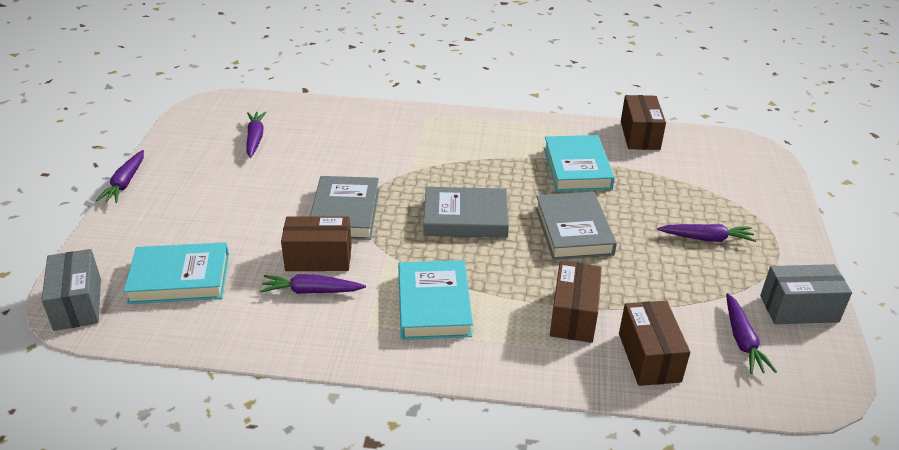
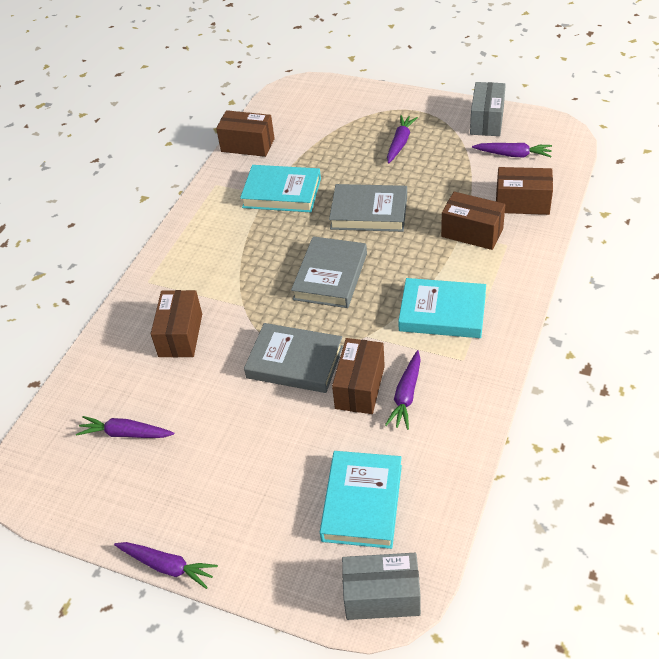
camera: 70 degrees left, 10 degrees up
none -> brown box [151,290,202,357]

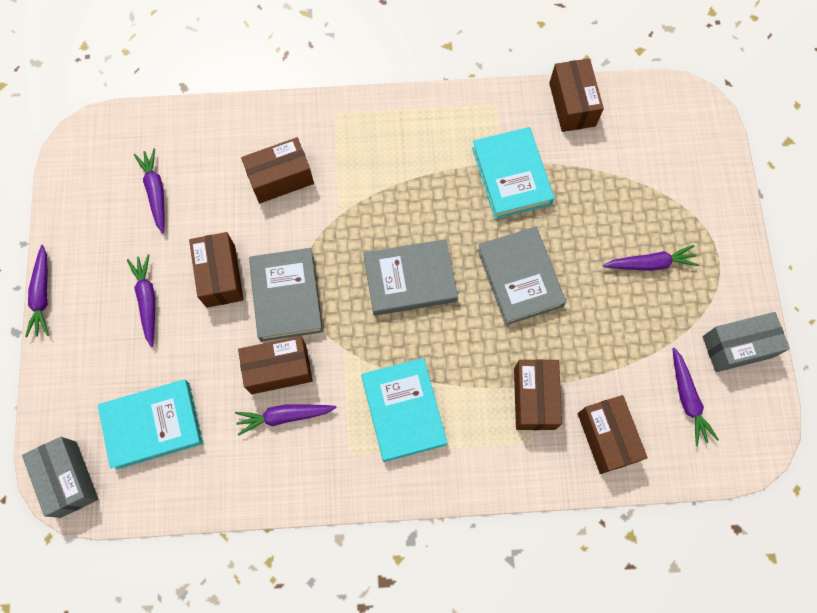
camera: 60 degrees right, 25 degrees up
none -> purple carrot [127,254,155,347]
none -> brown box [189,232,244,308]

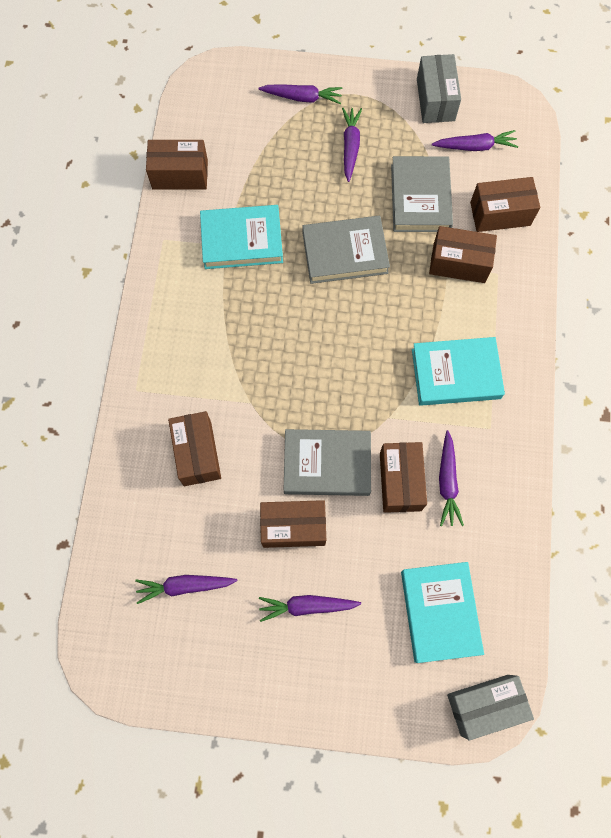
camera: 80 degrees left, 0 degrees up
purple carrot [25,245,49,337] -> purple carrot moved to [259,84,343,104]
grey book [363,239,458,316] -> grey book moved to [391,156,453,232]

